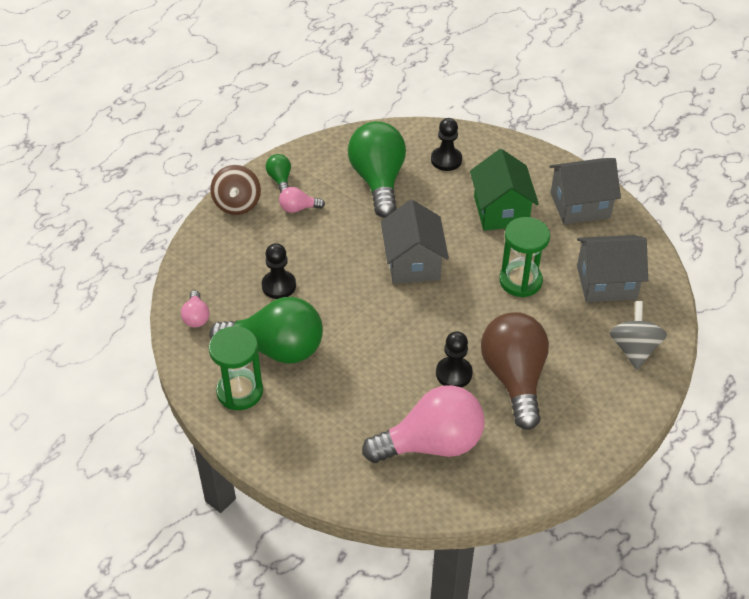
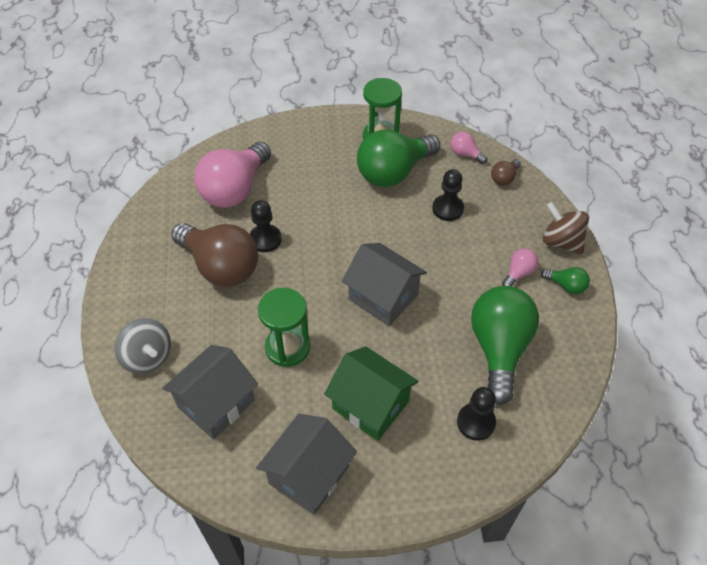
camera: 135 degrees right, 5 degrees up
green light bulb [348,121,406,218] -> green light bulb turned 120 degrees counterclockwise [471,286,539,405]
none -> brown light bulb [491,159,521,186]

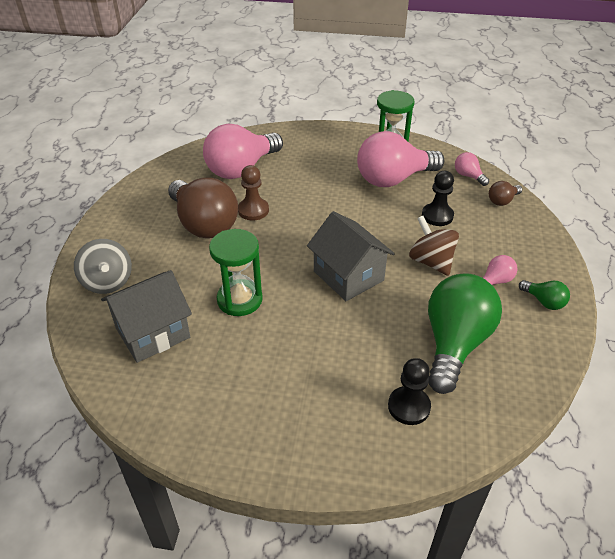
camera: 15 degrees right, 10 degrees down
black pawn [250,200,282,252] -> brown pawn [238,165,269,221]
grey house [256,414,357,515] -> none
green house [324,346,418,441] -> none
green light bulb [357,130,441,187] -> pink light bulb [357,131,444,187]
brown spinning top [543,202,589,254] -> brown spinning top moved to [409,216,459,276]

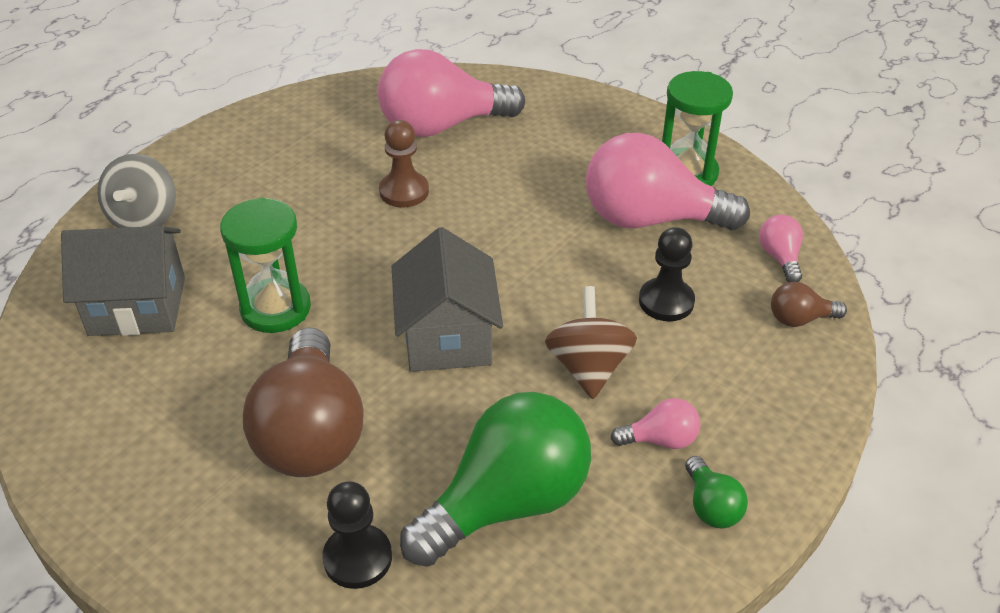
camera: 30 degrees right, 0 degrees up
brown light bulb [168,178,238,238] -> brown light bulb moved to [243,327,364,477]

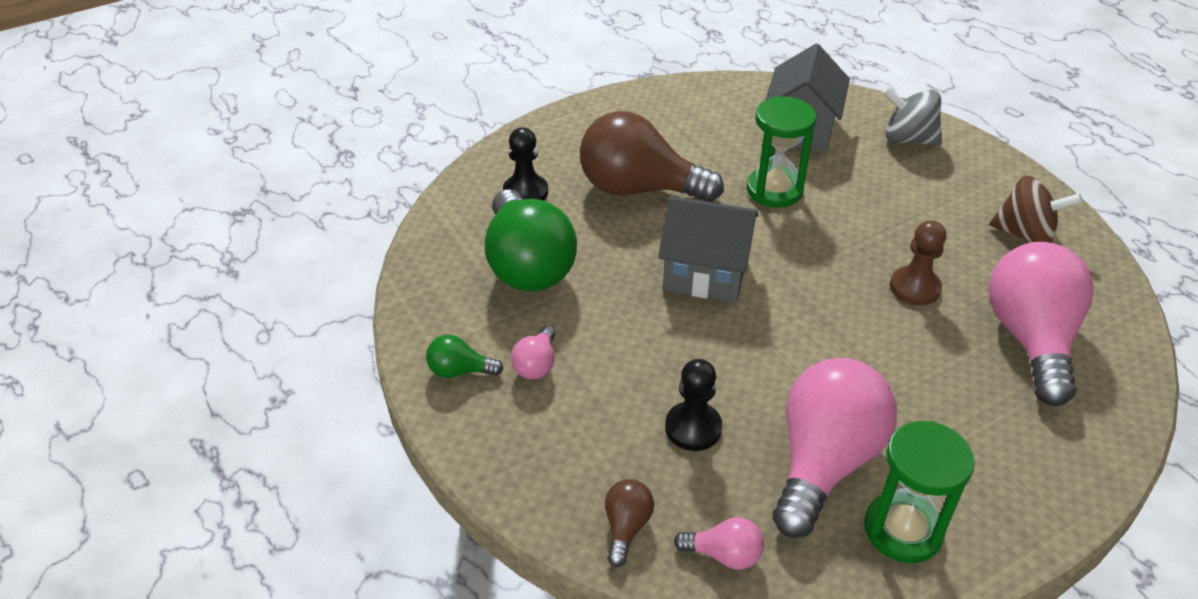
camera: 110 degrees right, 0 degrees up
brown spinning top [545,286,637,399] -> brown spinning top moved to [989,176,1083,243]

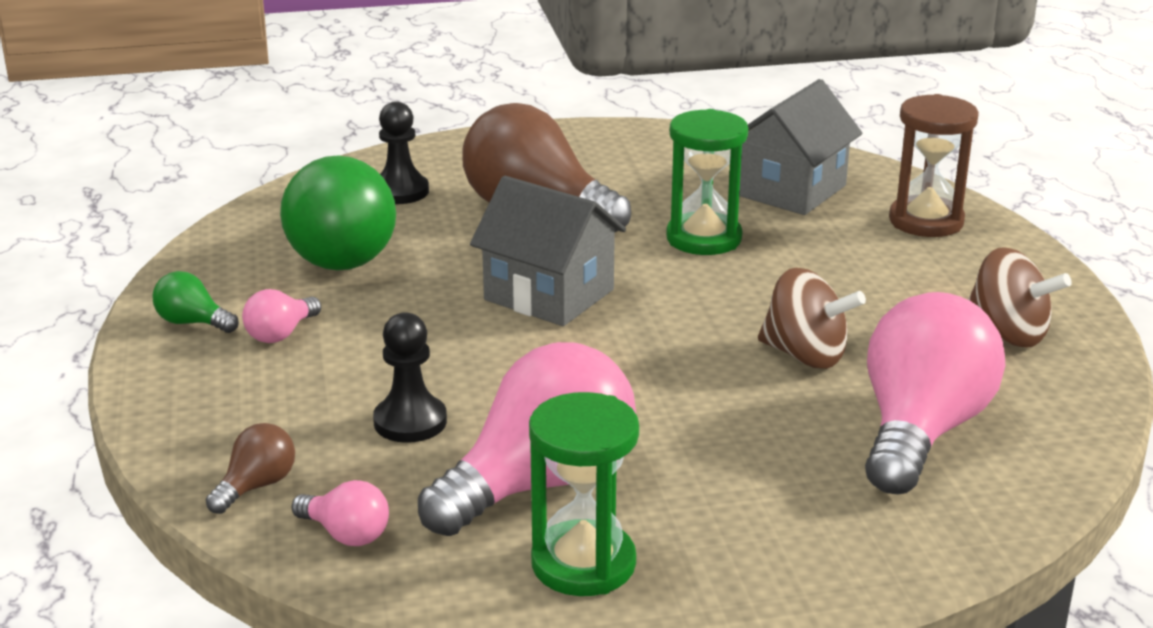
camera: 20 degrees right, 15 degrees down
grey spinning top [883,86,942,146] -> brown hourglass [889,94,979,237]
brown pawn [890,220,946,306] -> brown spinning top [758,268,866,369]

